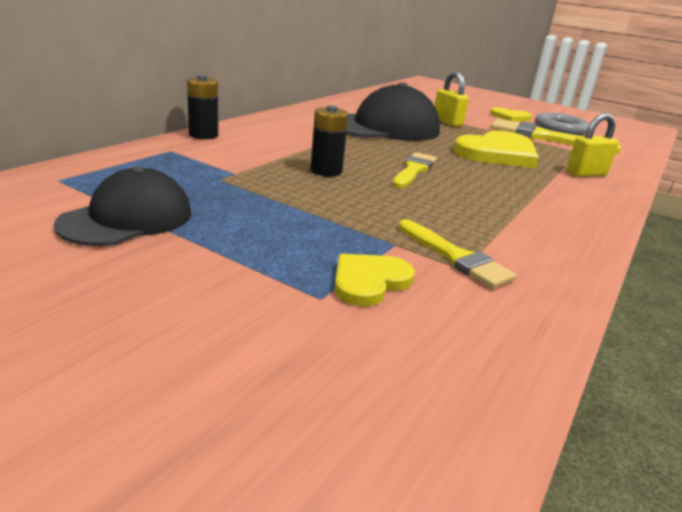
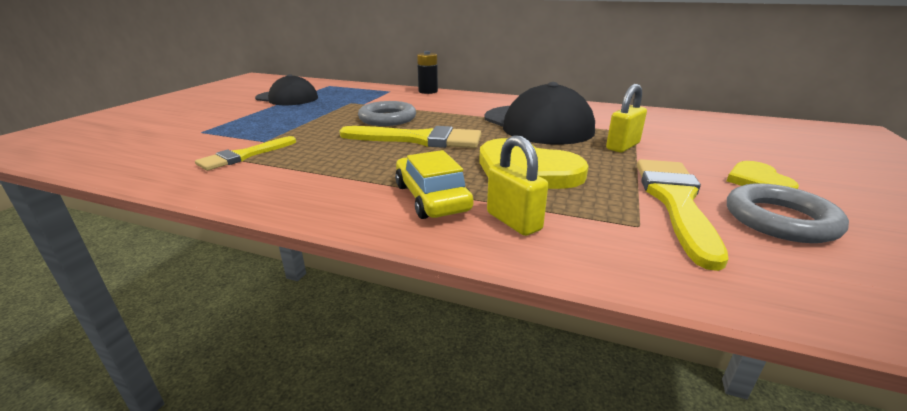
camera: 80 degrees right, 0 degrees up
black battery [311,105,349,177] -> grey ring [358,101,416,126]
yellow heart [334,254,415,306] -> none
yellow brush [392,152,437,188] -> yellow brush [339,126,481,148], size x1.60
none -> yellow car [395,150,474,219]

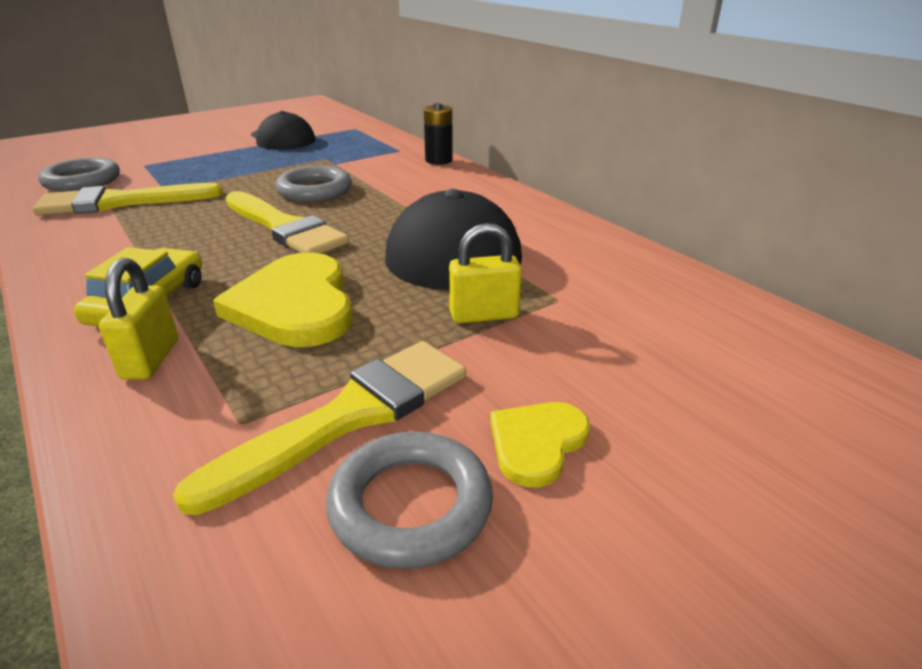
camera: 35 degrees right, 5 degrees up
yellow brush [195,136,296,171] -> yellow brush [33,183,223,215], size x1.60
none -> grey ring [38,157,120,192]

